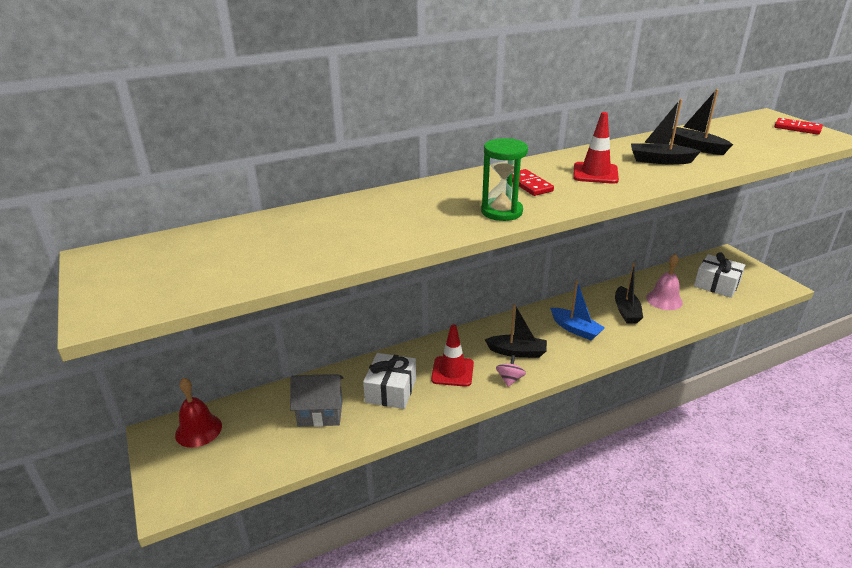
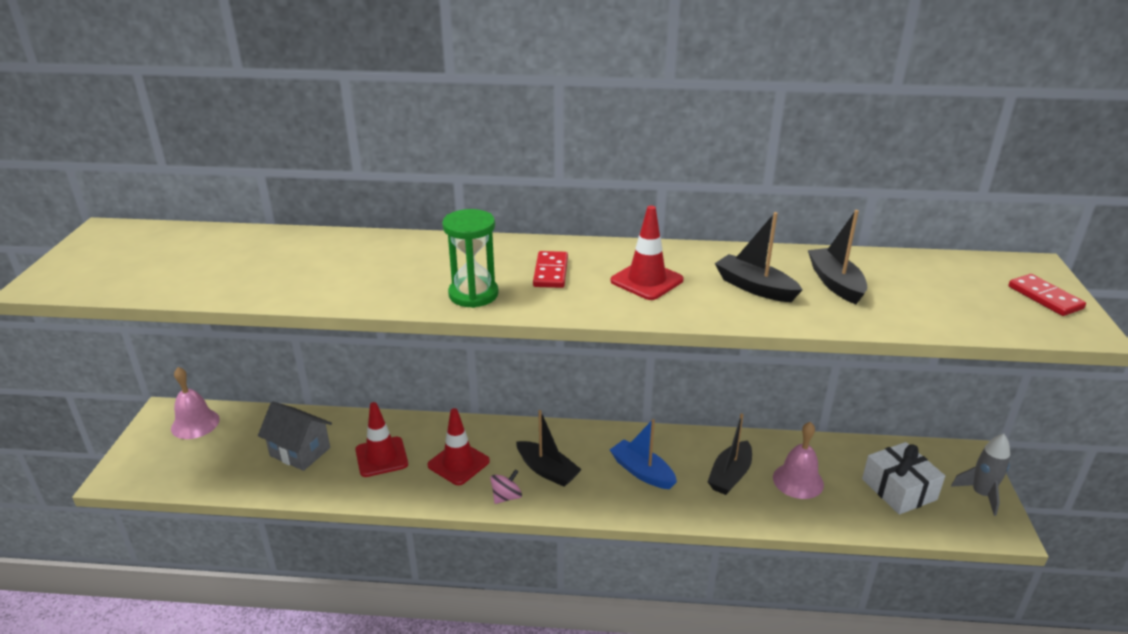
camera: 30 degrees right, 0 degrees up
red bell [175,378,222,448] -> pink bell [171,367,220,439]
white gift [363,353,416,409] -> red traffic cone [355,402,408,477]
blue boat [550,280,605,340] -> blue boat turned 150 degrees clockwise [610,419,677,489]
none -> grey rocket [951,434,1010,516]

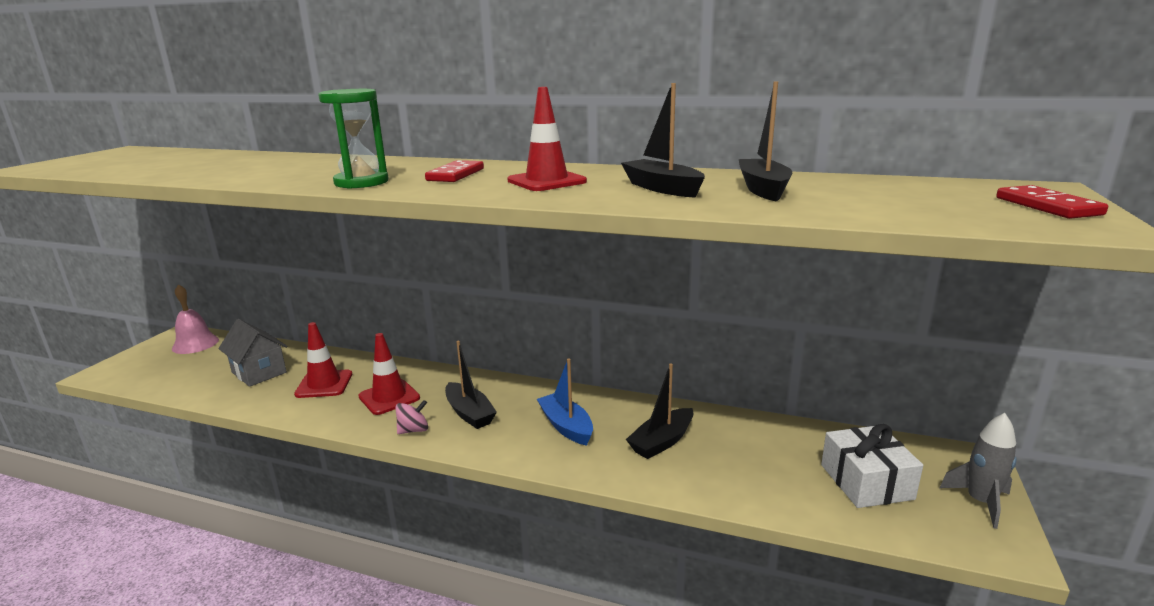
camera: 15 degrees right, 10 degrees down
pink bell [773,422,824,499] -> none

